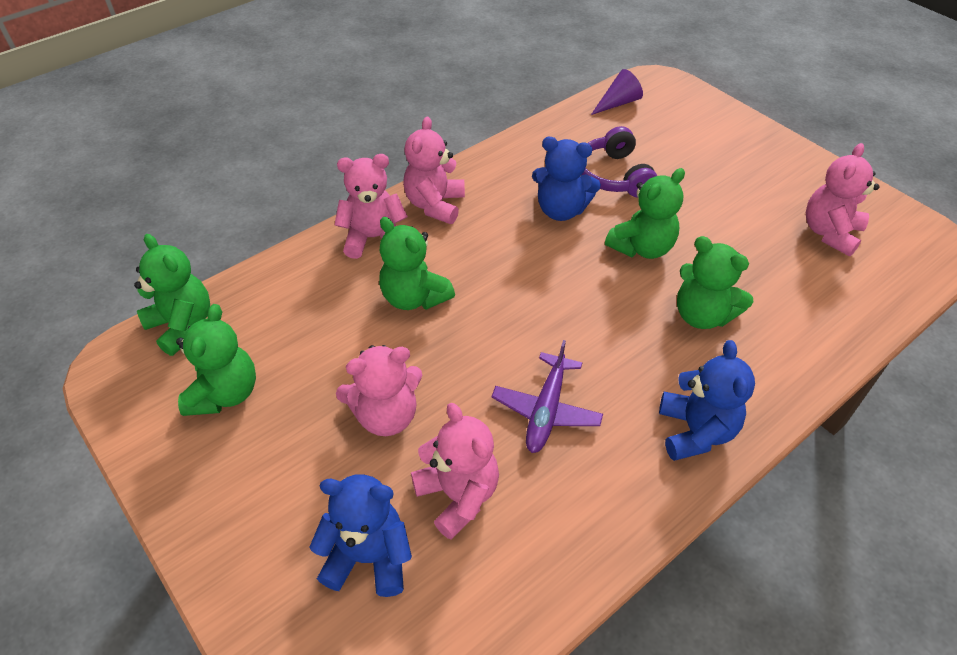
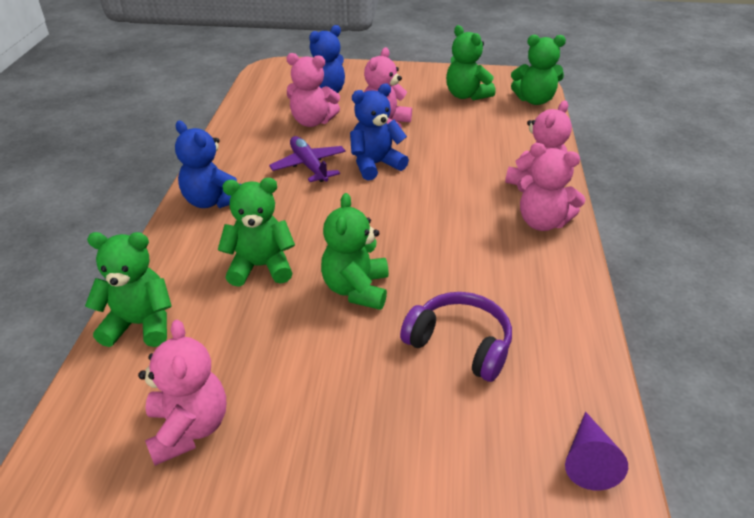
camera: 135 degrees right, 10 degrees down
green teddy bear [379,217,455,310] -> green teddy bear moved to [85,232,172,347]
pink teddy bear [403,117,465,224] -> pink teddy bear turned 150 degrees clockwise [517,143,585,231]
blue teddy bear [532,137,601,221] -> blue teddy bear moved to [350,84,409,181]

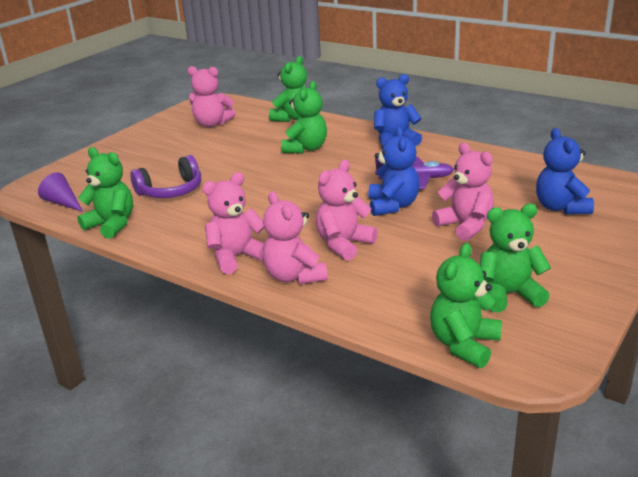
camera: 120 degrees right, 10 degrees down
pink teddy bear [286,53,340,127] -> pink teddy bear moved to [316,160,378,261]
green teddy bear [321,193,389,310] -> green teddy bear moved to [77,147,133,239]

